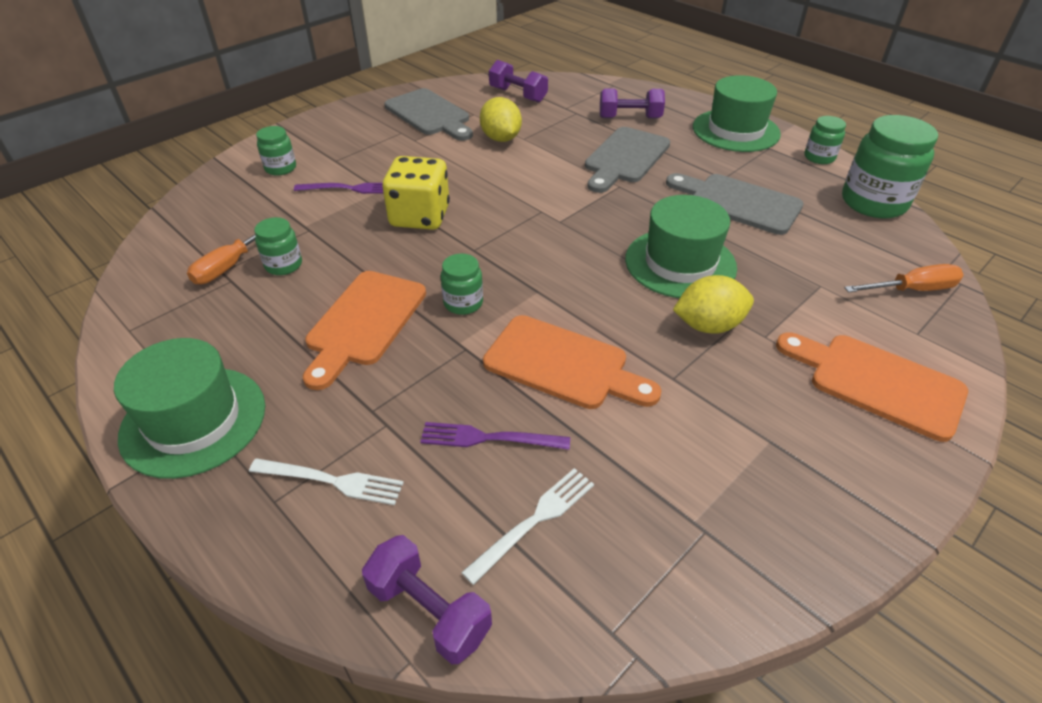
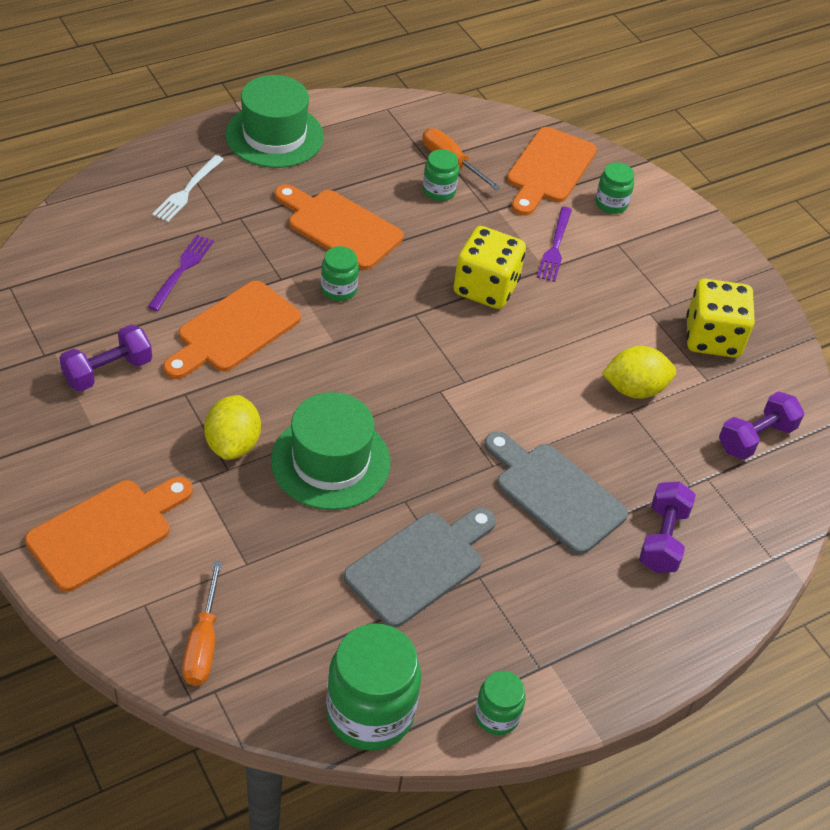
camera: 100 degrees right, 5 degrees up
purple dumbbell [362,535,492,664] -> purple dumbbell moved to [59,324,152,392]
grey cutting board [384,88,473,141] -> yellow dice [686,279,755,358]
white fork [461,468,594,585] -> none
green hat [693,75,781,152] -> none
none -> orange cutting board [507,127,597,216]

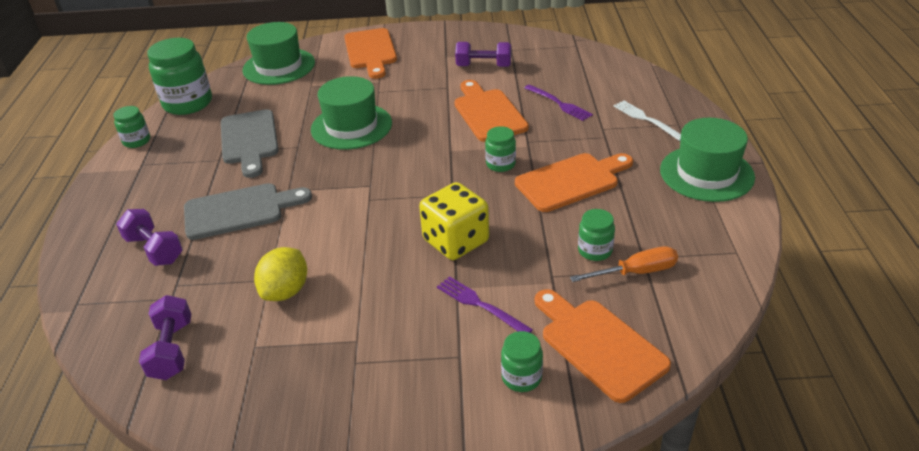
camera: 125 degrees right, 10 degrees down
purple dumbbell [59,324,152,392] -> purple dumbbell turned 75 degrees counterclockwise [455,42,511,67]
orange screwdriver [182,561,222,686] -> green hat [242,22,315,85]
yellow lemon [204,395,261,460] -> none
yellow dice [686,279,755,358] -> none

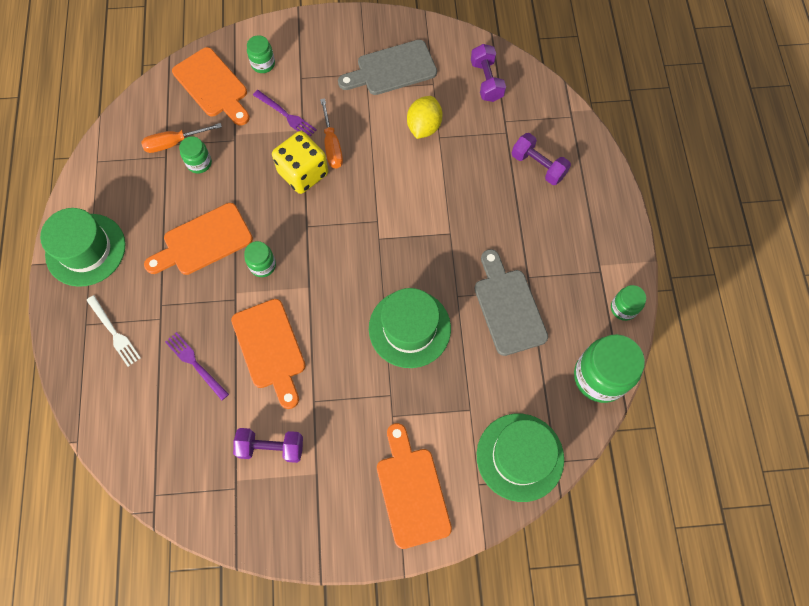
camera: 175 degrees right, 30 degrees up
grey cutting board [184,183,312,240] -> grey cutting board moved to [338,40,437,95]
none -> orange screwdriver [320,98,343,168]

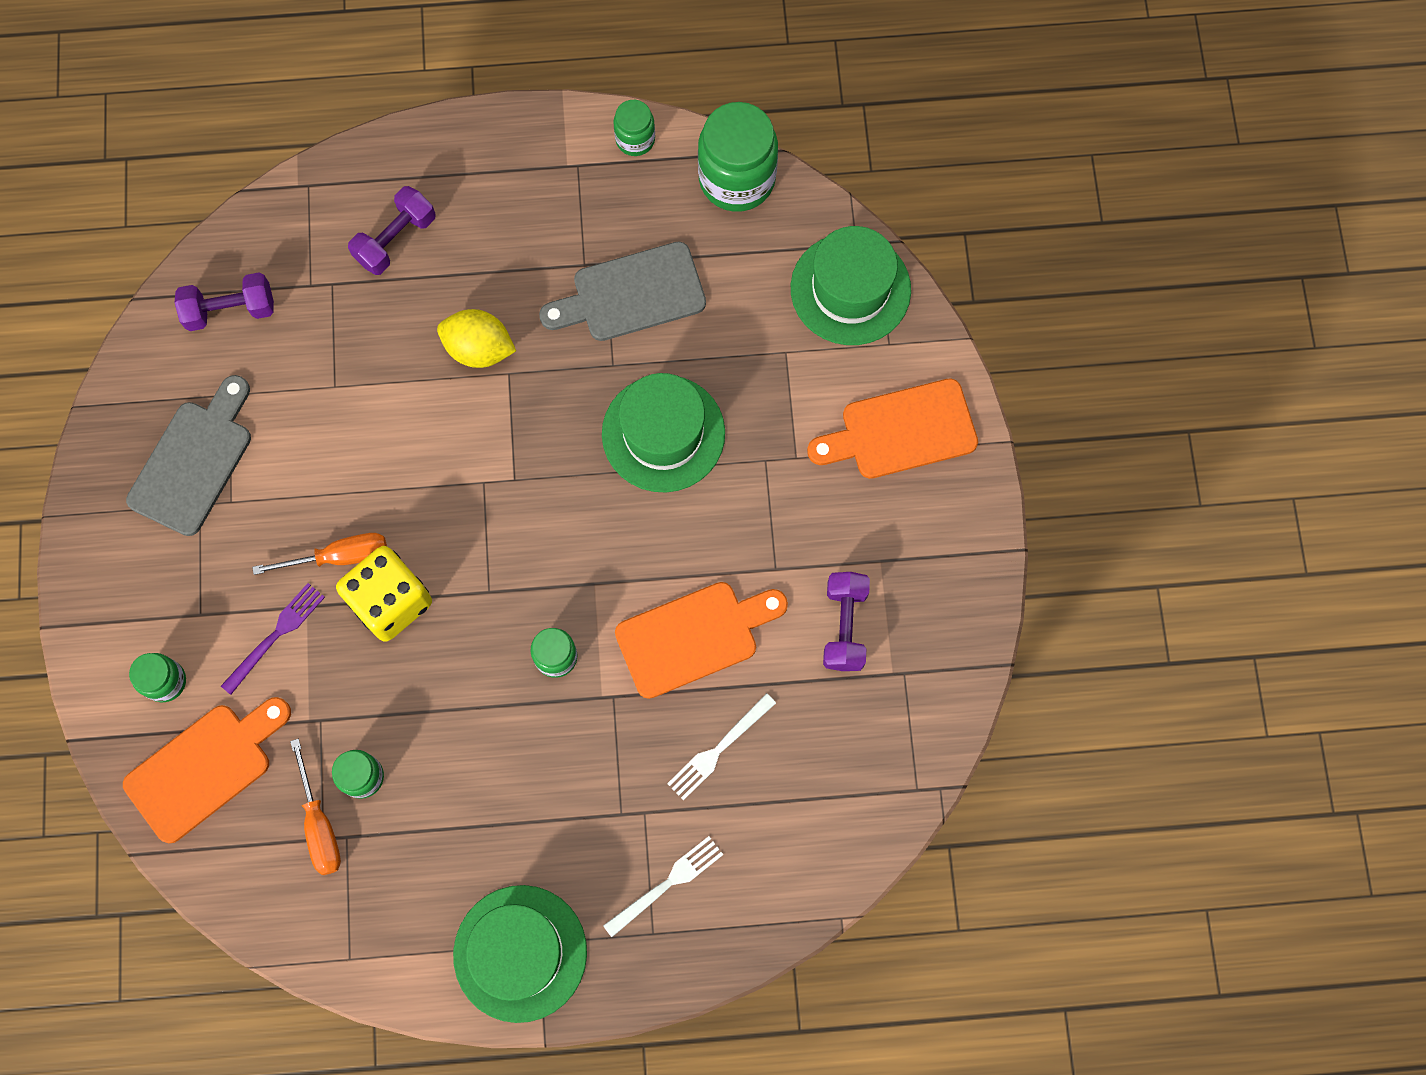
camera: 90 degrees left, 5 degrees up
orange cutting board [144,203,253,275] -> none
purple fork [165,332,229,400] -> white fork [667,693,776,800]
grey cutting board [338,40,437,95] -> grey cutting board turned 135 degrees counterclockwise [126,375,251,536]
yellow lemon [407,96,443,139] -> yellow lemon moved to [437,309,516,368]

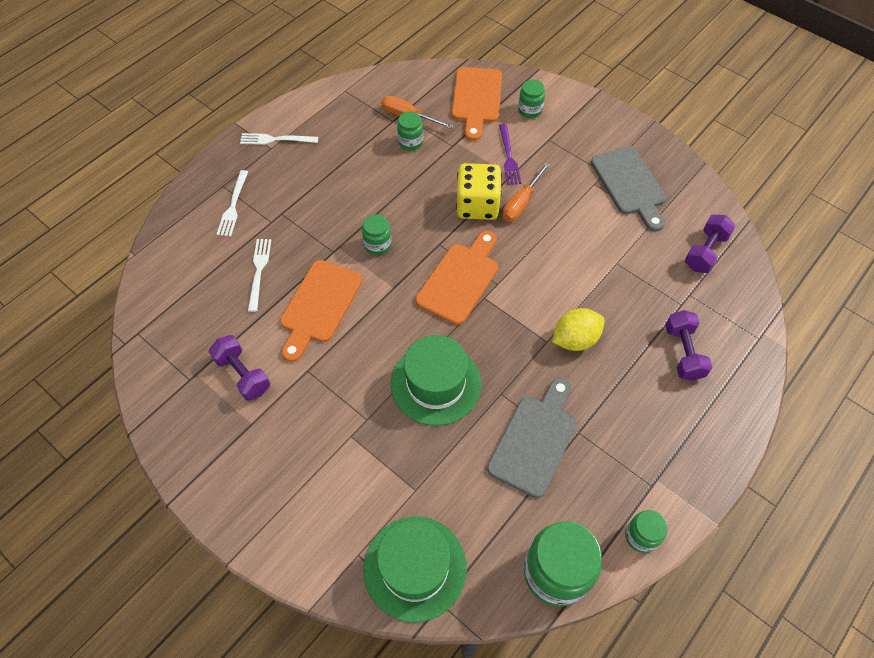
camera: 135 degrees right, 15 degrees down
green hat [453,885,587,1023] -> white fork [240,133,318,145]
orange cutting board [807,378,978,479] -> orange cutting board moved to [416,231,498,325]

